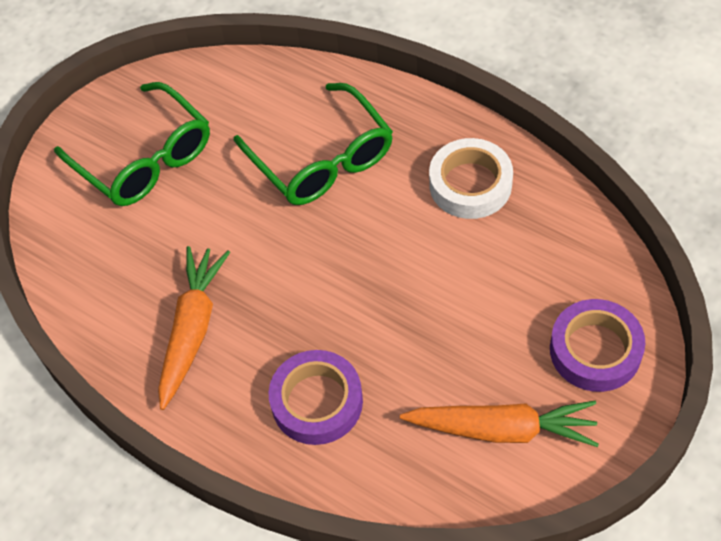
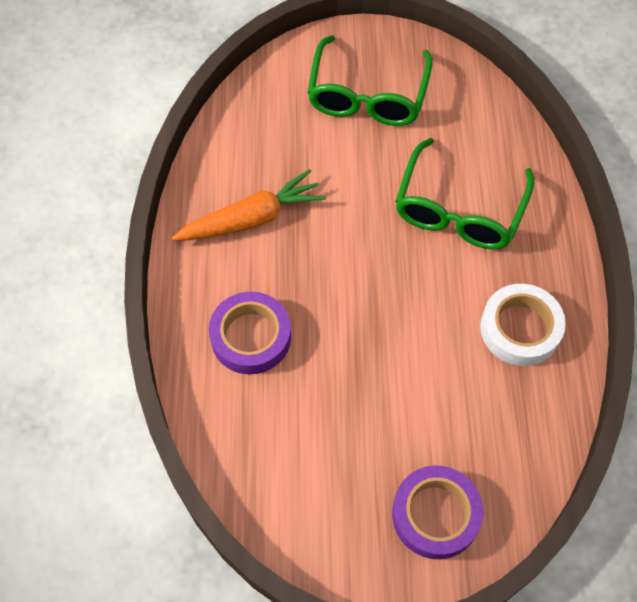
camera: 50 degrees right, 5 degrees up
orange carrot [400,401,599,447] -> none

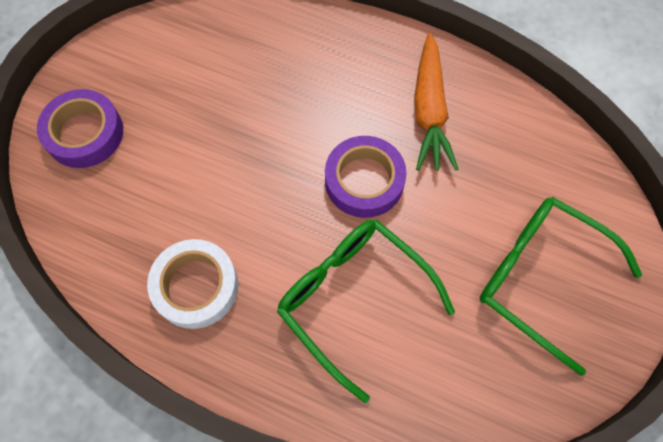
camera: 115 degrees right, 5 degrees up
purple tape [209,291,291,375] -> purple tape moved to [325,136,407,218]

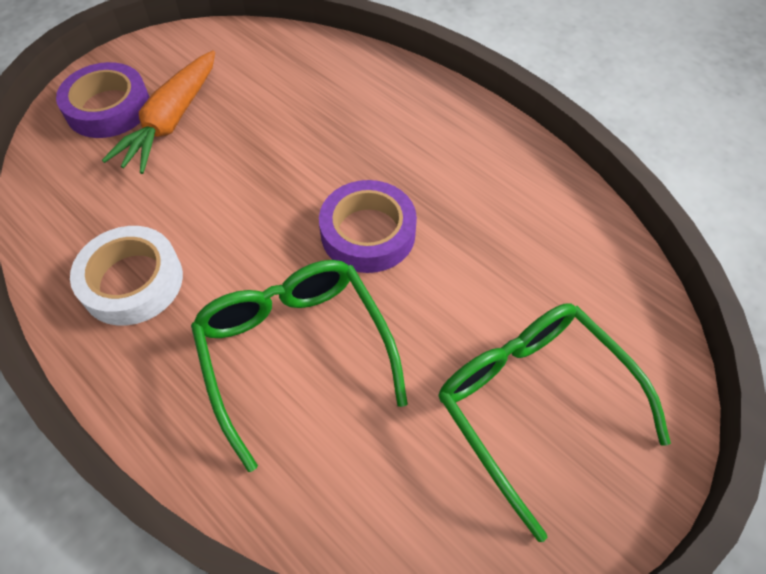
camera: 20 degrees right, 10 degrees down
orange carrot [414,33,458,171] -> orange carrot moved to [102,50,215,174]

